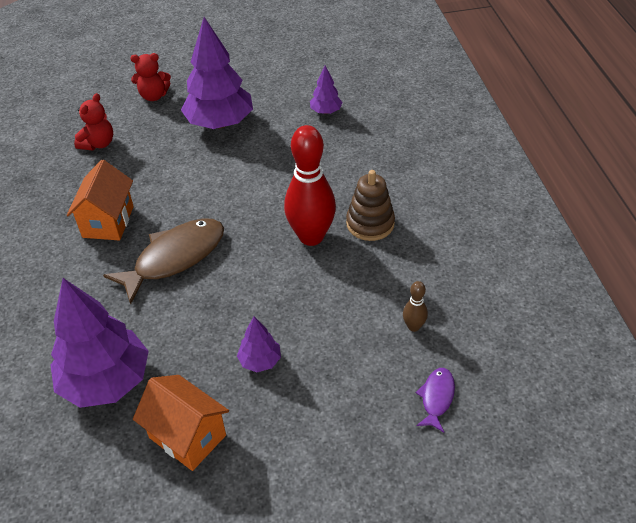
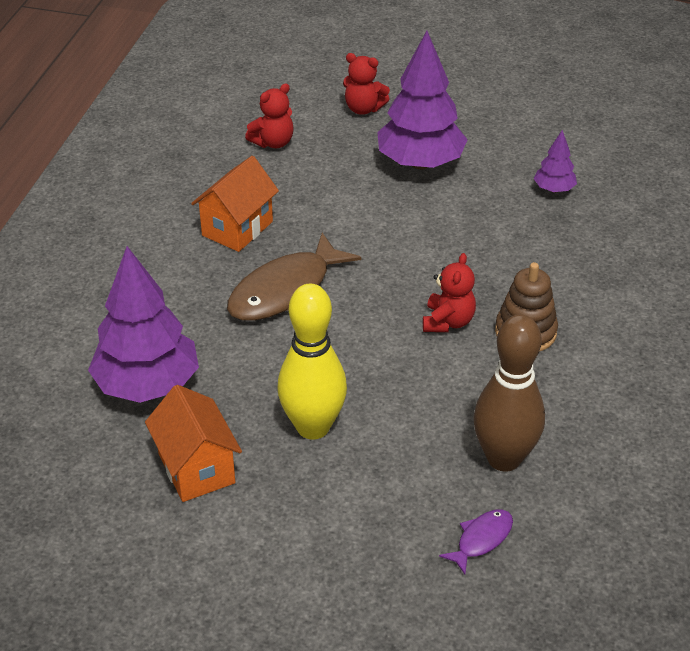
camera: 25 degrees right, 5 degrees down
brown fish [103,218,224,305] -> brown fish turned 150 degrees clockwise [227,233,361,321]
purple tree [237,317,281,372] -> yellow bowling pin [277,284,347,440]
red bowling pin [284,125,336,246] -> red teddy bear [423,253,476,332]
brown bowling pin [403,281,428,332] -> brown bowling pin [473,314,545,471], size x2.25

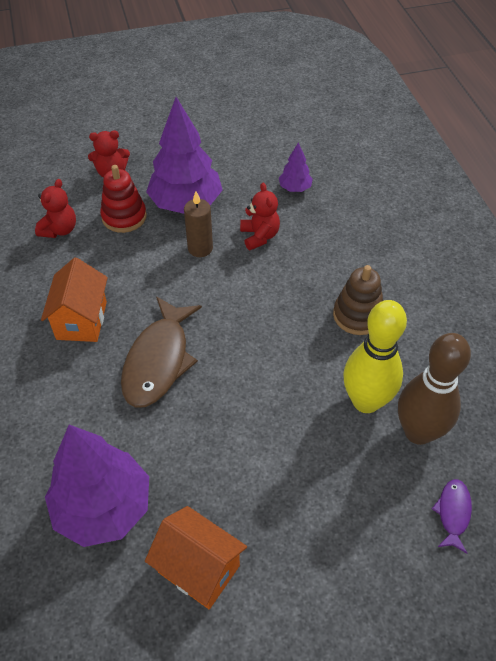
camera: 30 degrees left, 10 degrees up
yellow bowling pin [277,284,347,440] -> yellow bowling pin moved to [343,300,407,413]
red teddy bear [423,253,476,332] -> red teddy bear moved to [240,183,280,250]
none -> red stacking toy [100,165,147,233]
none -> brown candle [184,191,213,257]

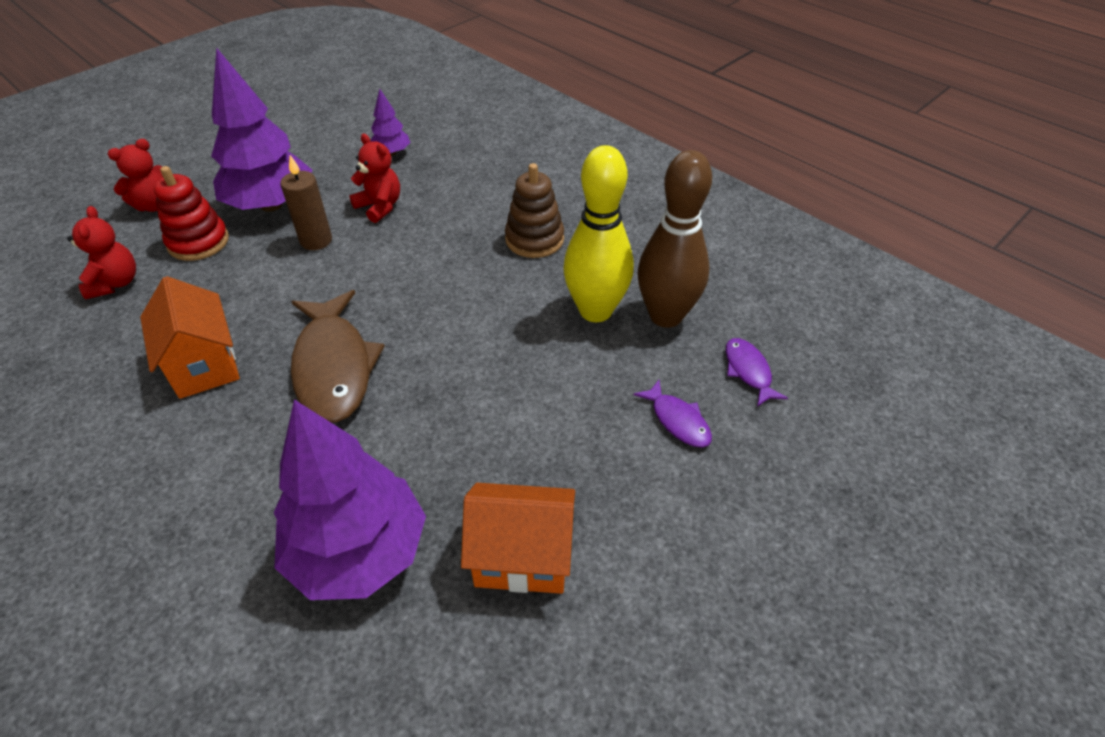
camera: 30 degrees left, 5 degrees down
none -> purple fish [633,380,712,447]

